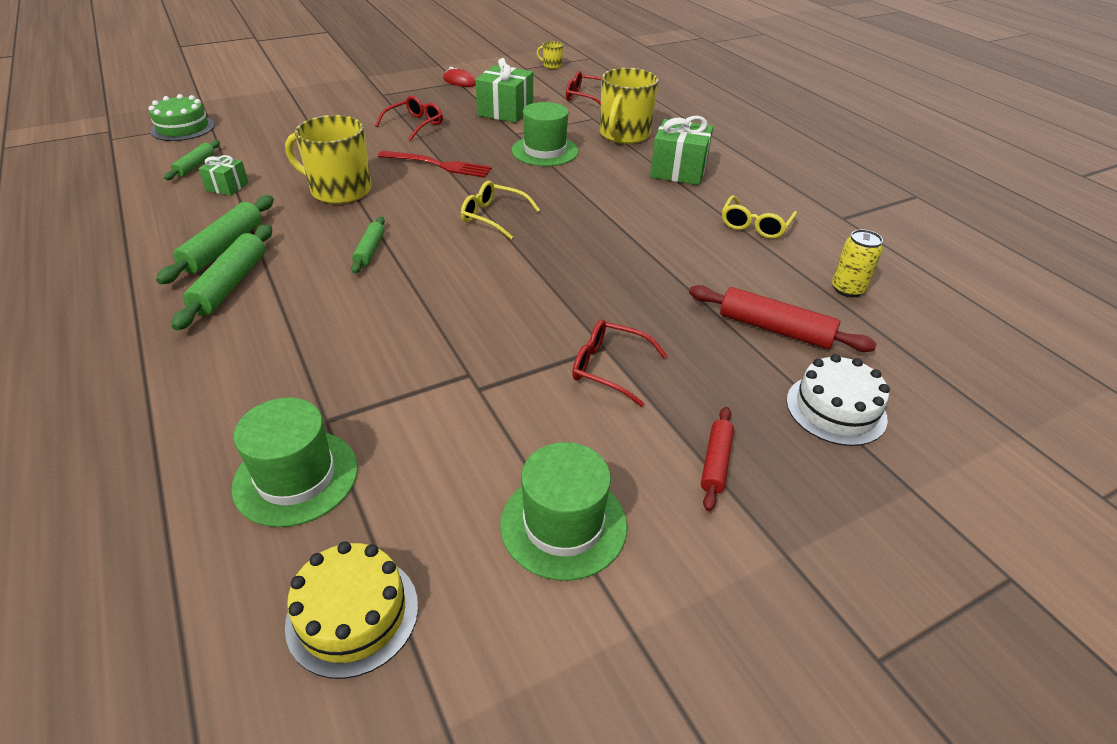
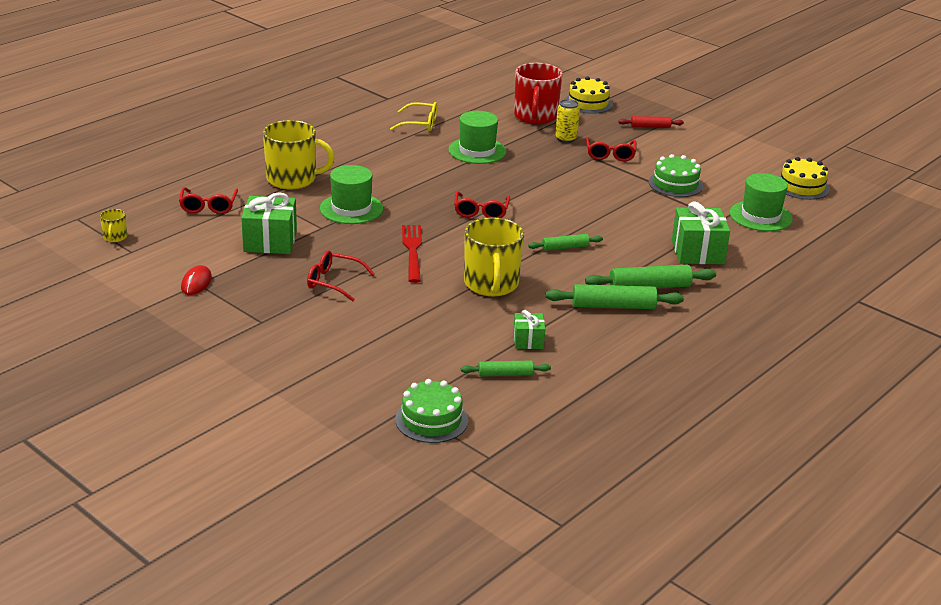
camera: 110 degrees left, 10 degrees down
yellow glasses [461,181,540,239] -> red glasses [454,191,510,218]
green hat [500,442,627,581] -> green hat moved to [448,111,506,164]
green gift [650,116,713,185] -> green gift moved to [672,201,730,264]
red rolling pin [689,285,877,352] -> red mug [514,63,562,124]
white cake [786,354,890,446] -> yellow cake [565,77,613,114]
yellow can [832,229,883,297] -> yellow can moved to [555,99,580,143]
none -> green cake [649,154,703,197]

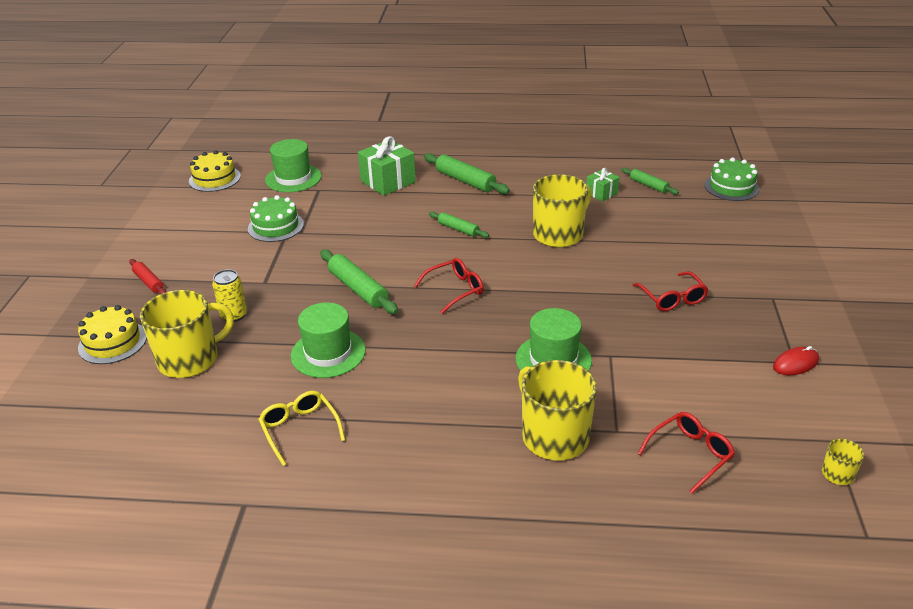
camera: 125 degrees left, 5 degrees up
green gift [241,192,297,254] -> none
red fork [402,225,422,283] -> none
red mug [514,63,562,124] -> yellow mug [140,290,234,378]
green rolling pin [546,284,684,309] -> green rolling pin moved to [320,249,398,314]
red glasses [586,137,637,161] -> none

